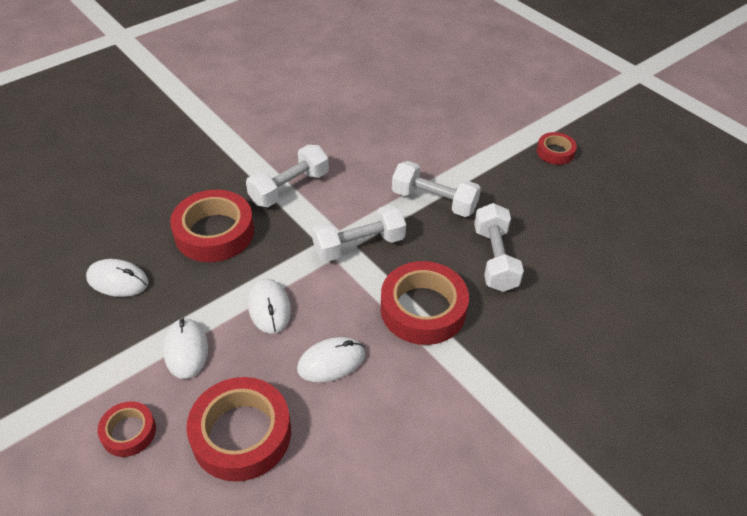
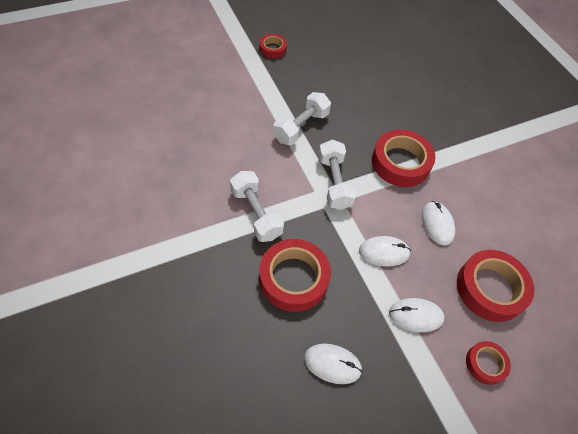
camera: 80 degrees left, 10 degrees up
white mouse [86,259,148,297] -> white mouse turned 75 degrees clockwise [304,344,363,384]
white dumbbell [474,203,524,292] -> none

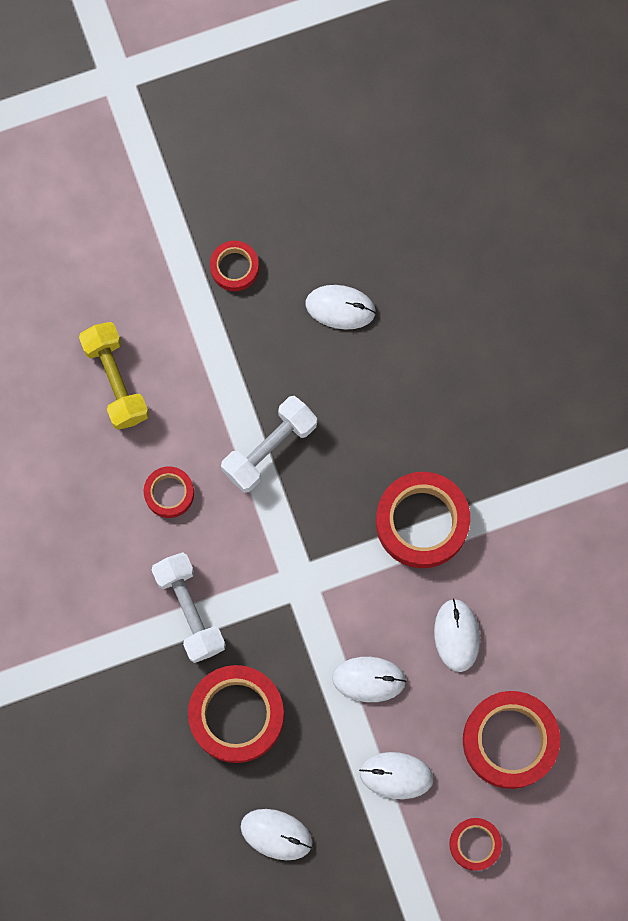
camera: 10 degrees right, 20 degrees up
white dumbbell [318,139,356,210] -> none
none -> yellow dumbbell [79,322,149,430]
none -> red tape [144,466,194,518]
none -> white mouse [306,285,376,330]

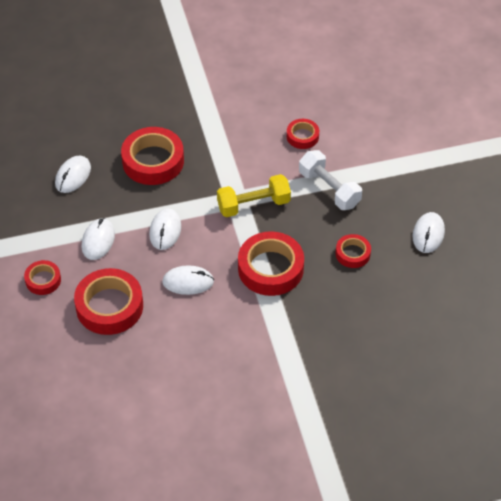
camera: 95 degrees right, 25 degrees down
yellow dumbbell [79,322,149,430] -> yellow dumbbell moved to [217,174,291,217]
white dumbbell [152,552,226,663] -> none
red tape [210,241,259,291] -> red tape moved to [336,234,371,268]

